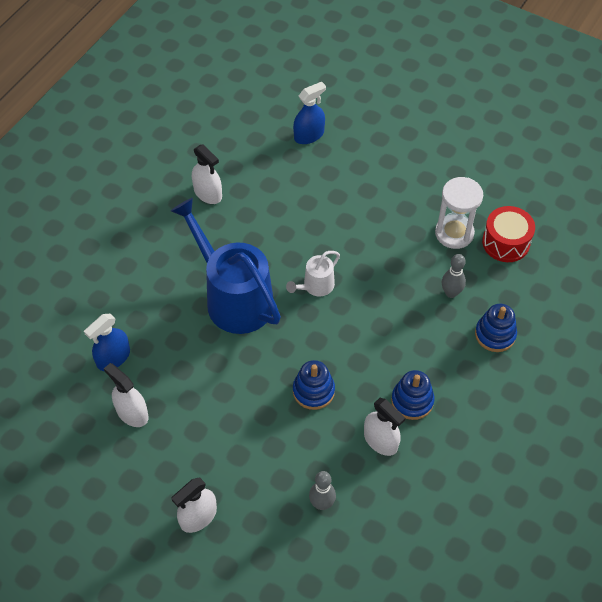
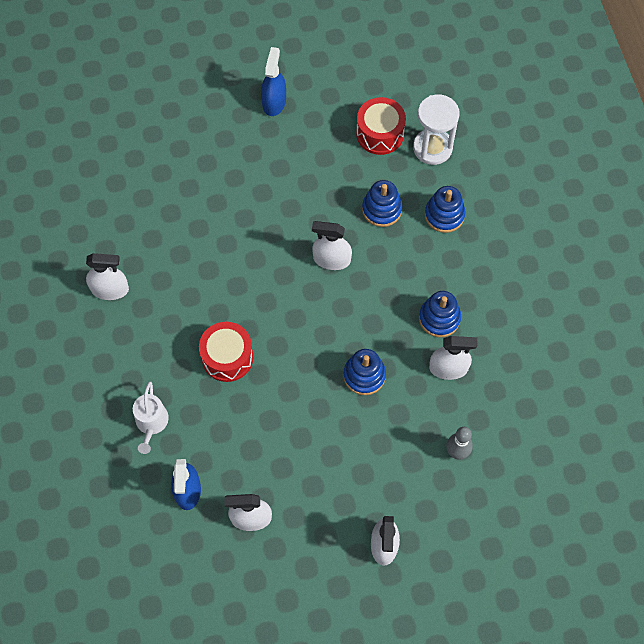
camera: 45 degrees left, 10 degrees up
blue watering can [171,198,281,334] -> red drum [199,322,253,382]
white watering can [286,251,340,296] -> white watering can moved to [133,381,169,454]
blue spray bottle [293,82,326,144] -> blue spray bottle moved to [261,47,286,116]
white hourglass [435,177,483,249] -> white hourglass moved to [413,95,460,165]
grey bowling pin [442,254,466,298] -> blue stacking toy [362,180,403,227]
none -> white spray bottle [312,221,352,270]

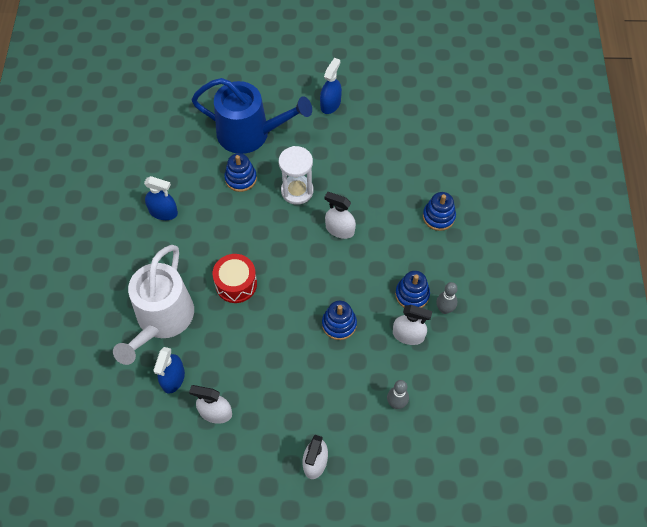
camera: 15 degrees right, 5 degrees down
white spray bottle [86,253,129,300] -> blue spray bottle [144,176,178,220]
white watering can [133,381,169,454] -> white watering can [113,245,194,365], size x2.16
red drum [356,97,406,155] -> none
blue stacking toy [362,180,403,227] -> blue stacking toy moved to [224,153,257,192]
white hourglass [413,95,460,165] -> white hourglass moved to [279,146,313,205]
none -> blue watering can [191,78,312,154]
none -> grey bowling pin [436,282,458,314]

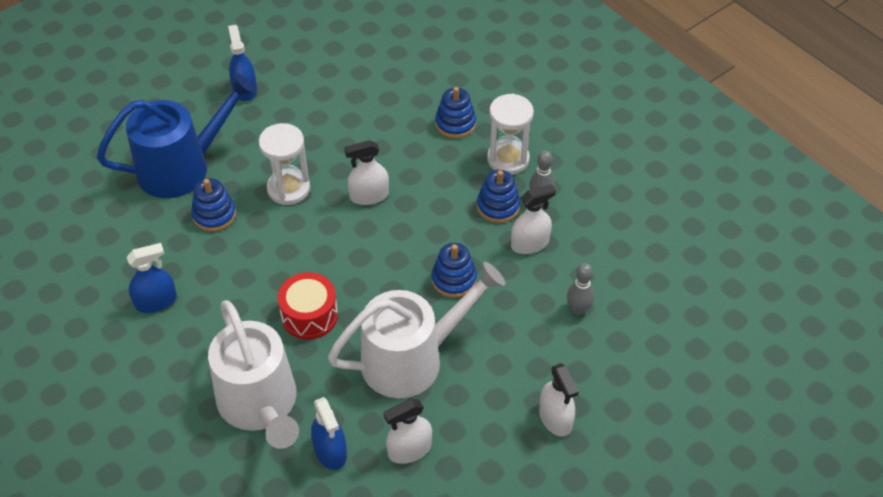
camera: 40 degrees left, 10 degrees down
none -> white watering can [328,262,505,398]
none -> white hourglass [487,93,534,175]

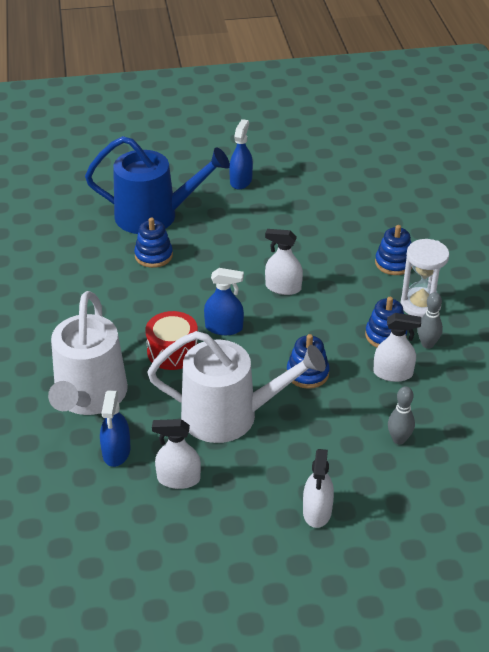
camera: 30 degrees right, 10 degrees down
blue spray bottle [127,243,177,313] -> blue spray bottle moved to [204,268,244,335]
white hourglass [259,123,310,205] -> none

